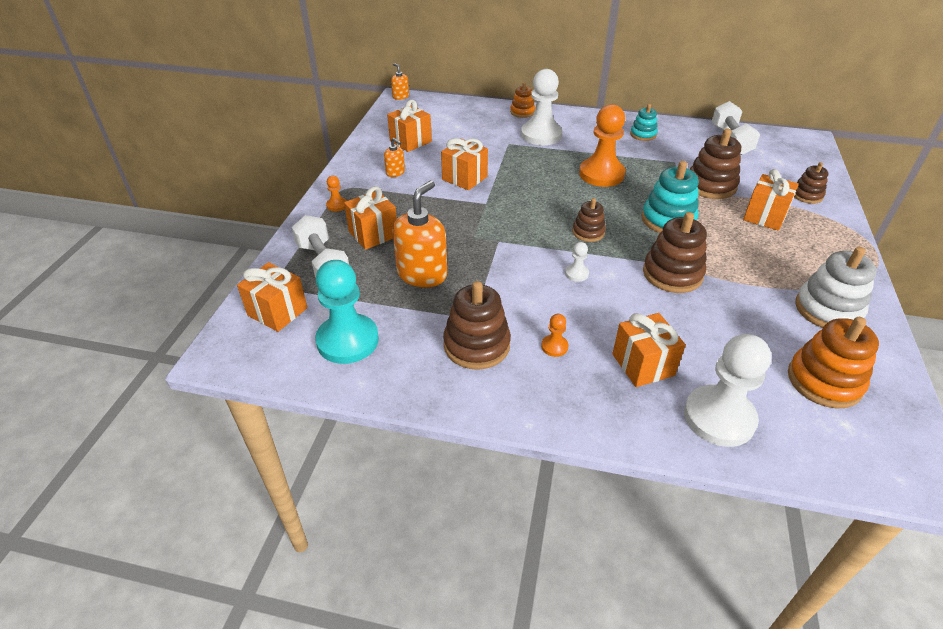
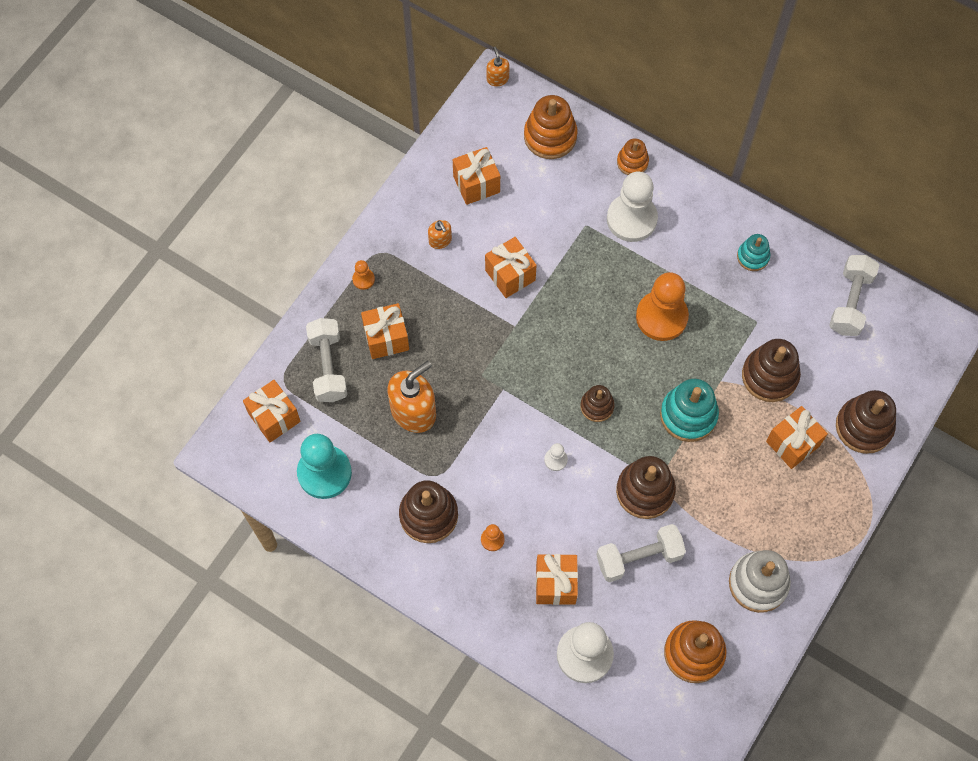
camera: 20 degrees right, 25 degrees up
brown stacking toy [794,162,828,204] -> brown stacking toy [836,390,896,454], size x1.69
none -> orange stacking toy [524,95,577,159]
none -> white dumbbell [596,524,686,582]

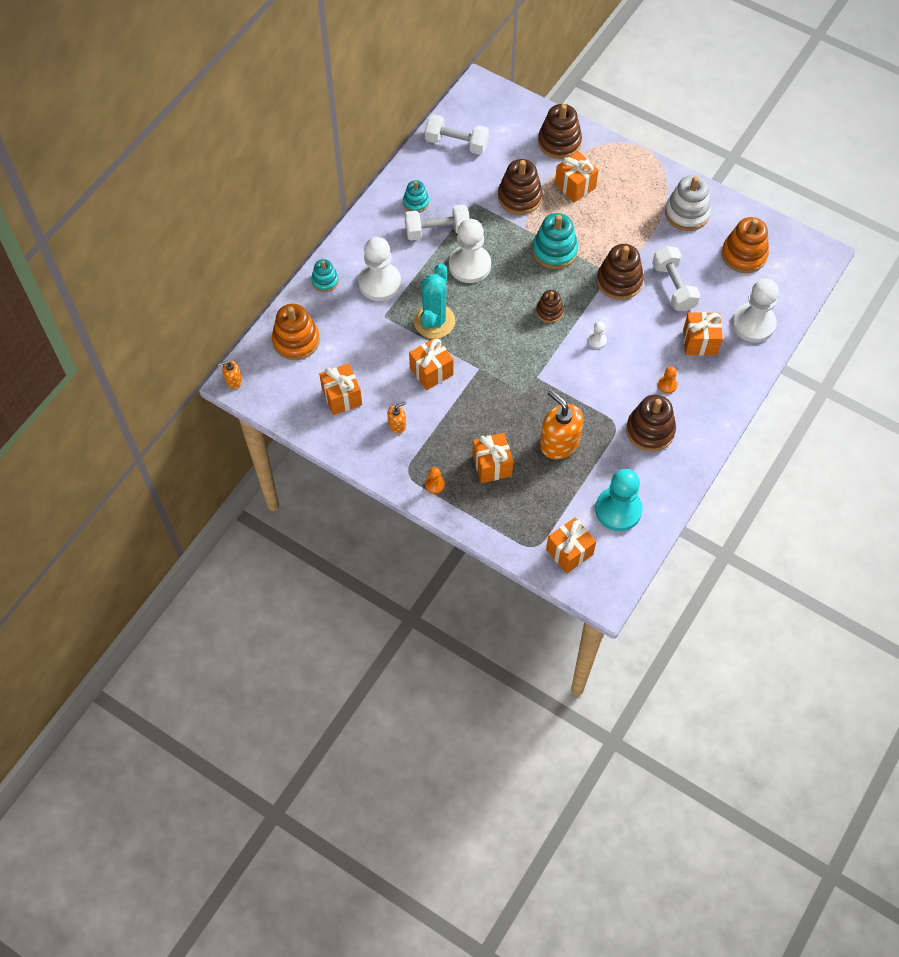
camera: 90 degrees left, 5 degrees down
white dumbbell [306,318,347,402] -> white dumbbell moved to [404,205,470,240]
orange stacking toy [617,138,649,175] -> turquoise stacking toy [311,259,339,292]
orange pawn [636,272,689,341] -> white pawn [449,219,491,283]
none -> turquoise cactus [414,263,455,339]

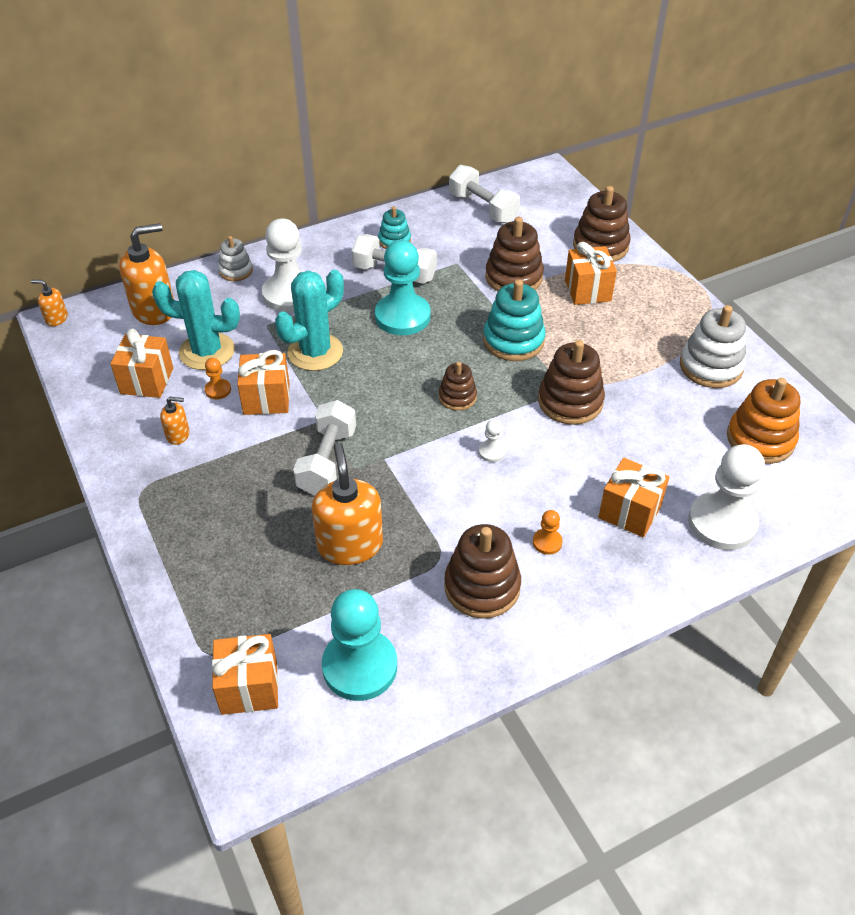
camera: 30 degrees right, 15 degrees down
orange stacking toy [272,304,320,360] -> orange soap dispenser [119,223,174,325]
turquoise stacking toy [311,259,339,292] -> white stacking toy [218,236,253,281]
orange pawn [425,467,445,494] -> orange pawn moved to [205,358,231,399]
white pawn [449,219,491,283] -> turquoise pawn [375,240,431,335]
orange gift [472,433,513,483] -> none
white dumbbell [652,246,700,311] -> white dumbbell moved to [293,400,356,495]
none -> turquoise cactus [152,270,240,370]

